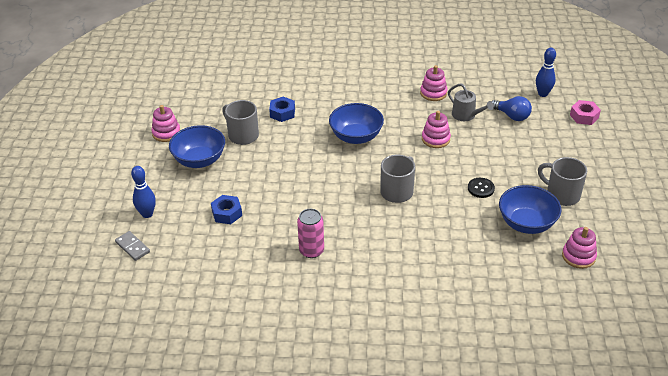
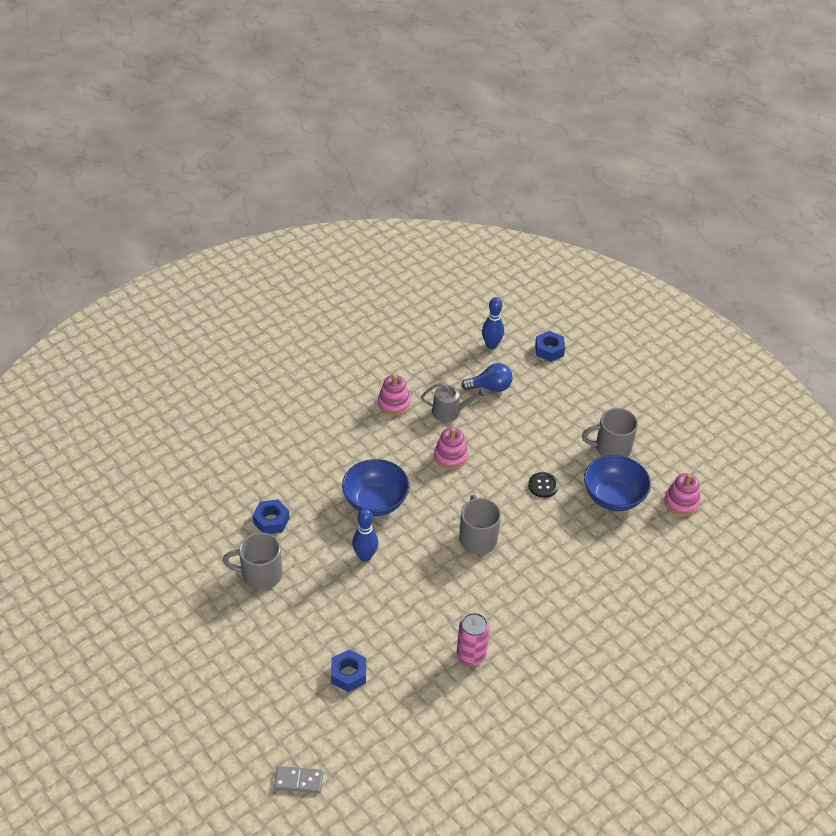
camera: 45 degrees left, 5 degrees up
blue bowling pin [131,166,156,218] -> blue bowling pin moved to [352,509,378,561]
pink stacking toy [151,105,180,142] -> none
blue bowl [169,125,225,168] -> none
pink nut [570,100,601,125] -> blue nut [535,331,565,362]

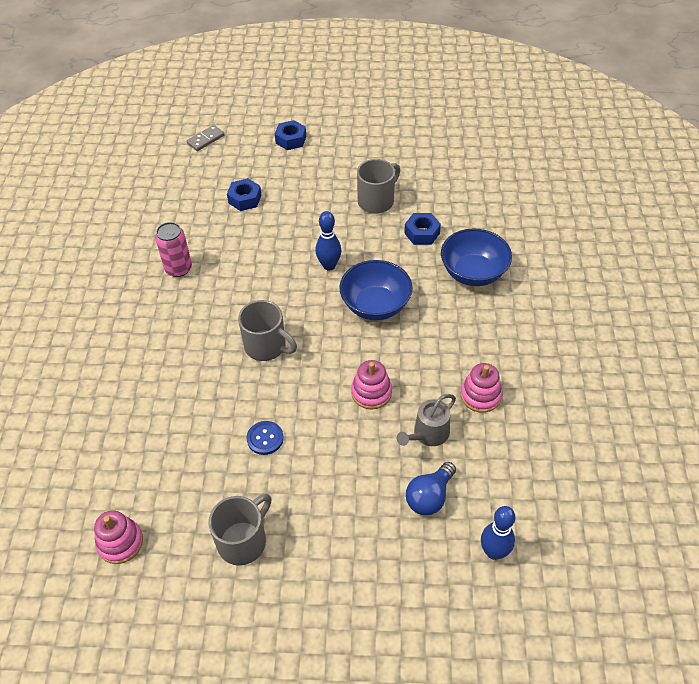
camera: 135 degrees right, 5 degrees up
black button [528,472,559,498] -> blue button [247,421,284,455]
blue nut [535,331,565,362] -> blue nut moved to [275,120,306,150]
blue bowl [584,455,651,511] -> blue bowl moved to [441,228,512,286]

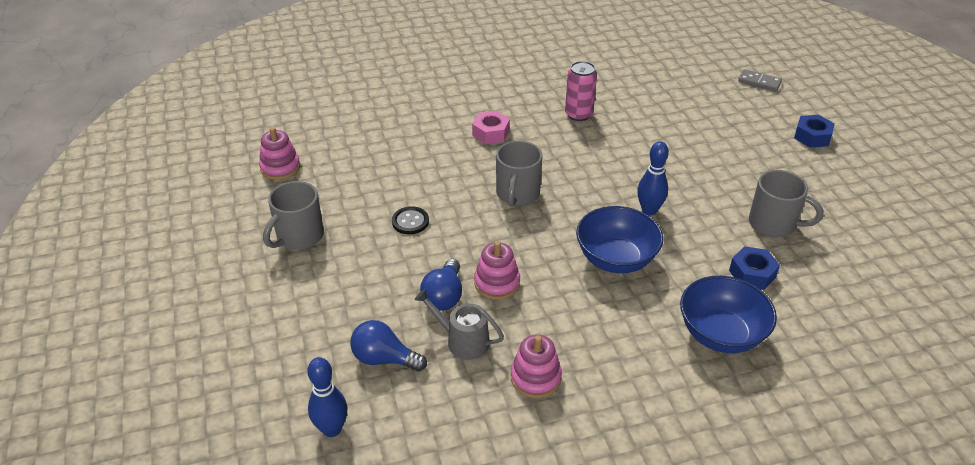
camera: 70 degrees right, 10 degrees down
grey mug [209,494,271,566] -> grey mug turned 105 degrees clockwise [263,181,324,250]
blue nut [227,178,262,211] -> none
blue button [247,421,284,455] -> black button [392,206,429,234]
none -> blue light bulb [420,259,462,311]
none -> pink nut [472,111,510,144]

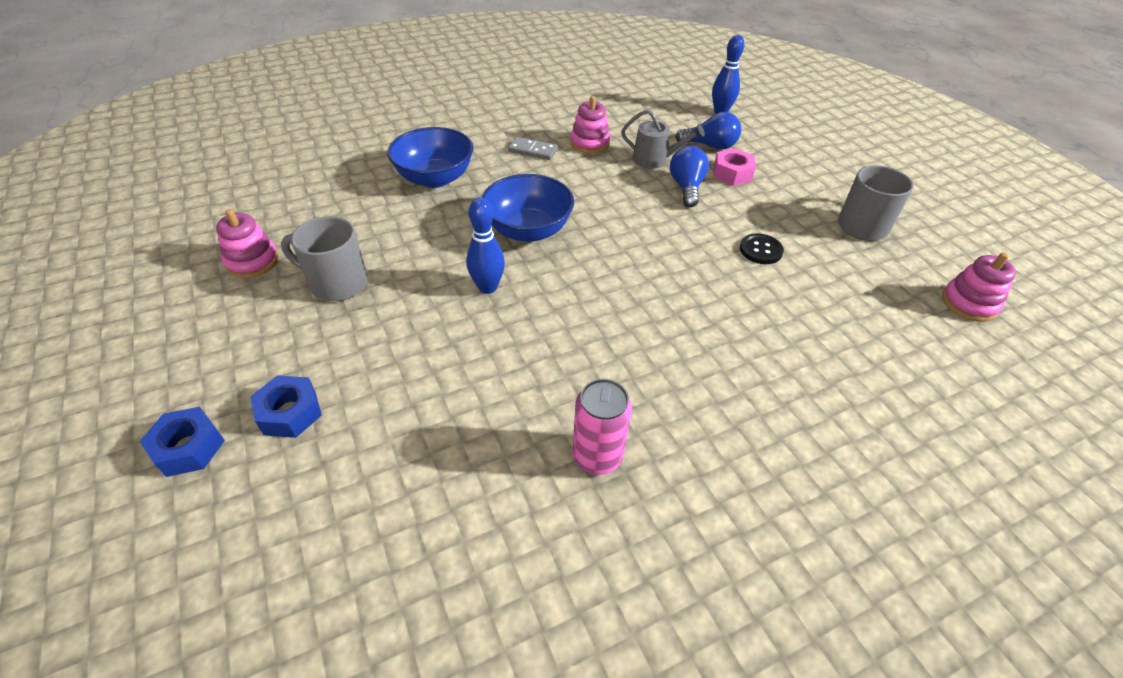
camera: 170 degrees right, 5 degrees up
pink nut [472,111,510,144] -> pink nut moved to [714,148,756,186]
pink stacking toy [474,241,520,300] -> pink stacking toy moved to [216,209,279,278]
grey mug [496,141,543,207] -> none
blue nut [729,246,780,290] -> blue nut moved to [250,375,322,438]
grey domino [738,69,782,92] -> grey domino moved to [508,137,558,160]

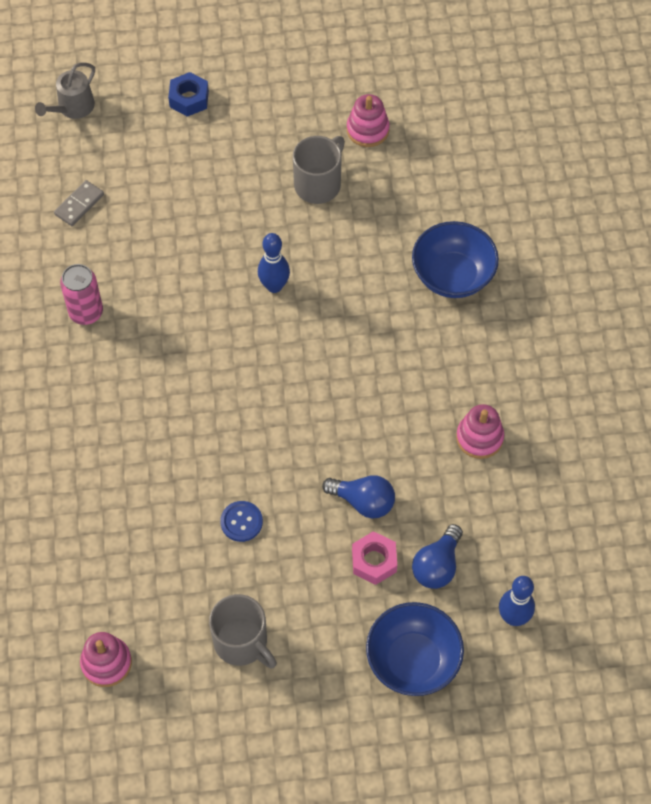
camera: 110 degrees right, 15 degrees up
blue nut [250,375,322,438] -> none
blue bowl [482,174,574,242] -> blue bowl moved to [366,602,464,696]
grey domino [508,137,558,160] -> grey domino moved to [54,180,104,226]
grey watering can [621,109,705,169] -> grey watering can moved to [35,63,95,119]
black button [740,233,784,264] -> blue button [220,501,263,542]

